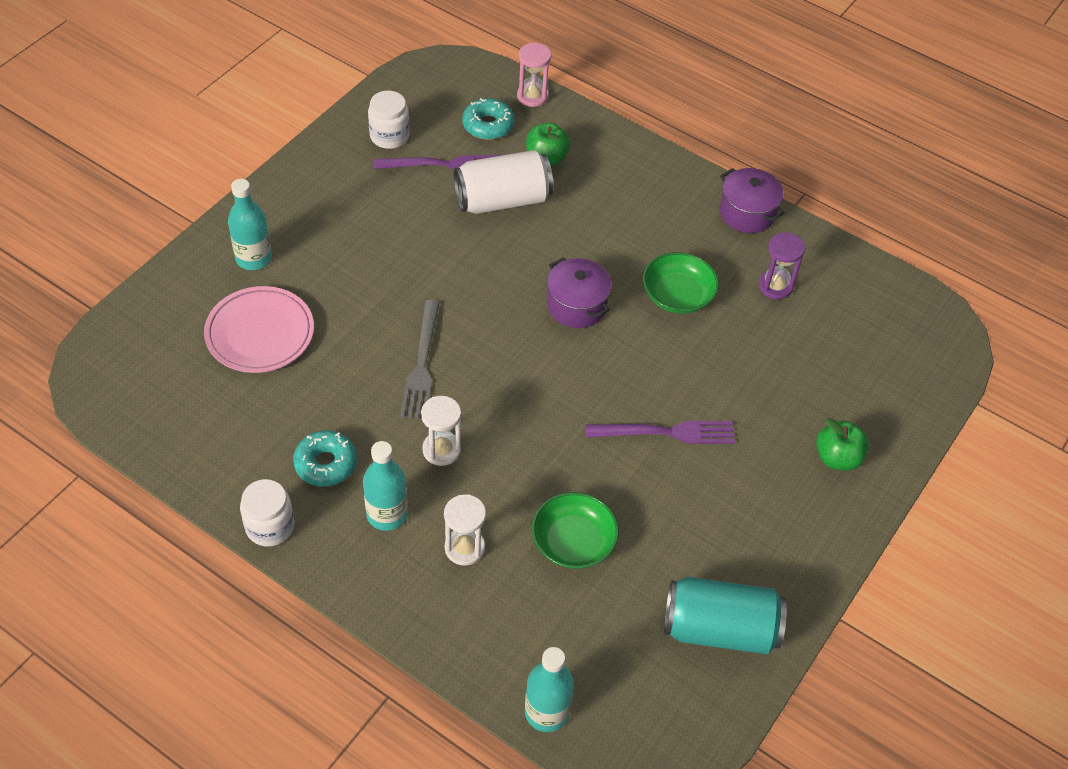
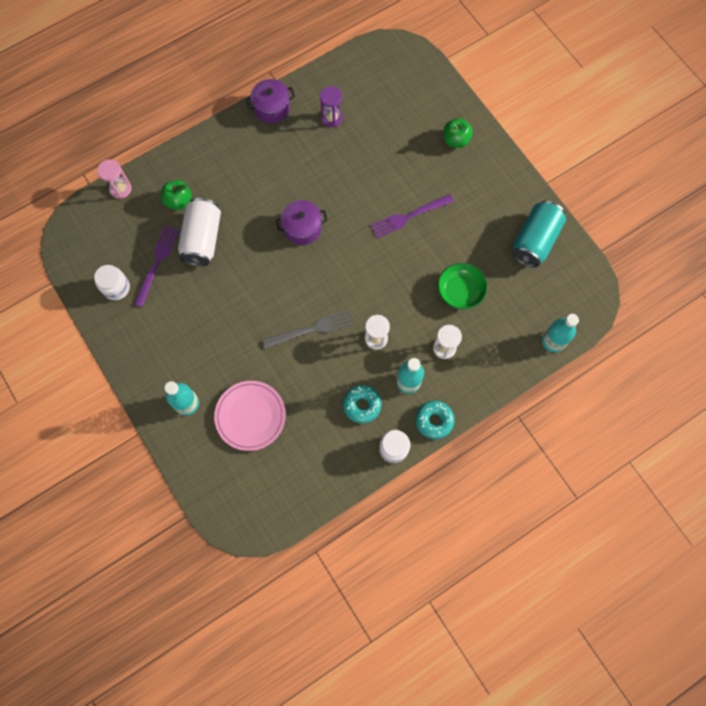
camera: 65 degrees left, 20 degrees up
grey fork [400,300,440,419] -> grey fork turned 45 degrees counterclockwise [263,310,353,348]
turquoise donut [462,98,515,140] -> turquoise donut moved to [416,401,455,439]
purple fork [586,421,735,444] -> purple fork turned 135 degrees counterclockwise [370,194,454,238]
green bowl [643,252,719,314] -> none

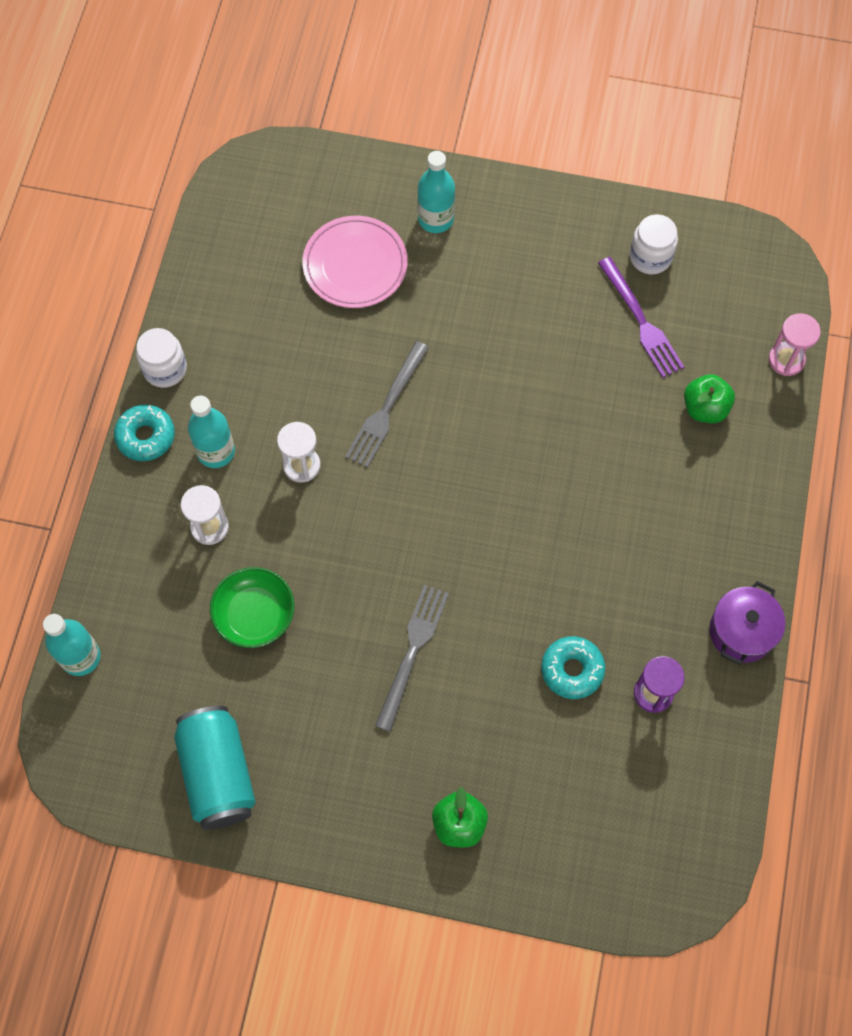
camera: 135 degrees right, 5 degrees down
white can [178,198,221,266] -> none
purple pot [276,200,328,245] -> none
turquoise donut [343,385,382,424] -> turquoise donut moved to [541,636,605,699]
purple fork [370,194,454,238] -> grey fork [375,585,449,732]

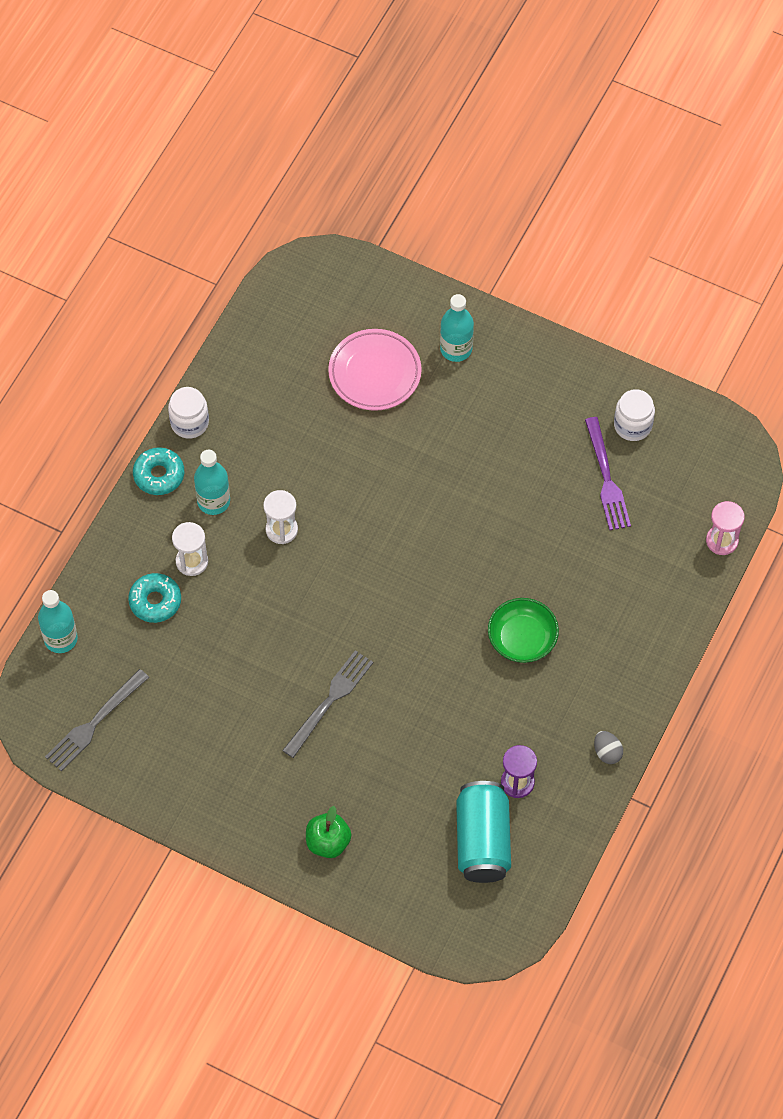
camera: 15 degrees right, 5 degrees down
turquoise can [174,706,256,829] -> turquoise can moved to [456,781,511,883]
green bowl [210,567,294,648] -> green bowl moved to [488,598,559,663]
grey fork [345,341,429,468] -> grey fork moved to [45,669,149,771]
turquoise donut [541,636,605,699] -> turquoise donut moved to [128,573,181,623]
green apple [684,374,735,423] -> none
purple pot [709,581,785,665] -> grey egg [594,731,623,764]

